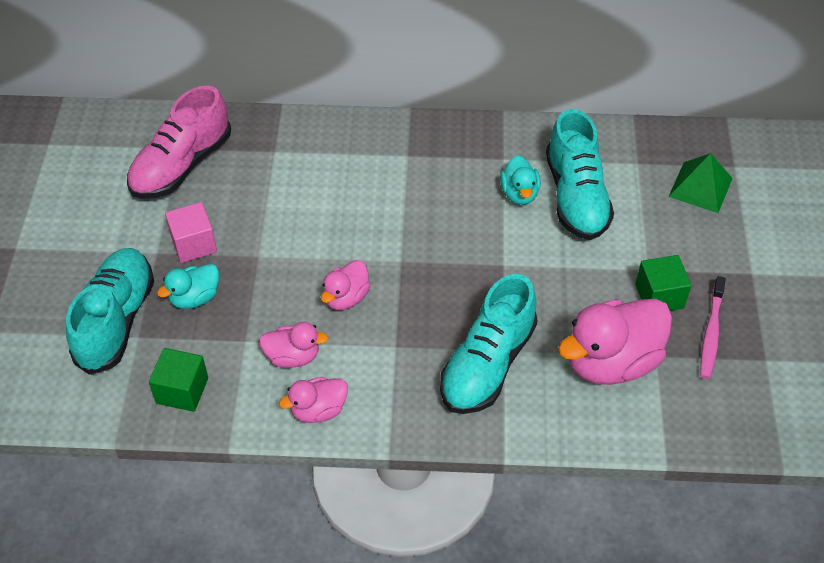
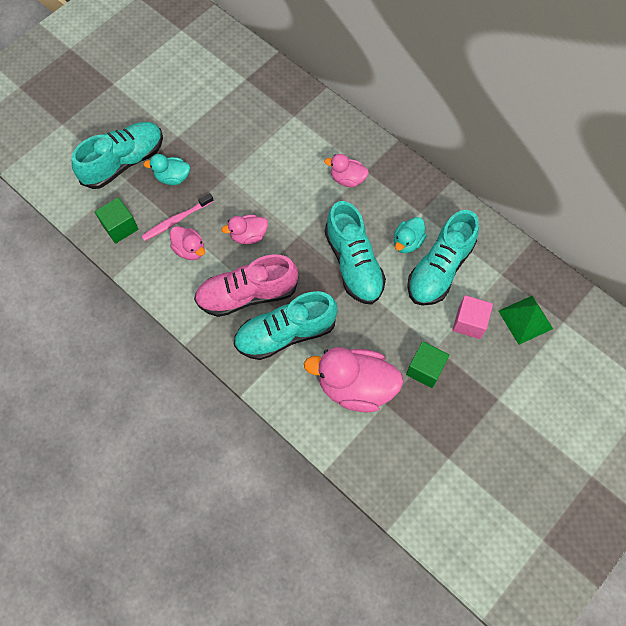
camera: 40 degrees right, 15 degrees up
pink shoe [127,86,231,199] -> pink shoe moved to [194,254,298,317]
pink cube [165,202,217,263] -> pink cube moved to [453,295,493,339]
pink duck [279,377,348,423] -> pink duck moved to [324,154,369,187]
pink toothbrush [700,276,726,379] -> pink toothbrush moved to [141,193,214,241]
none -> turquoise shoe [325,201,386,304]

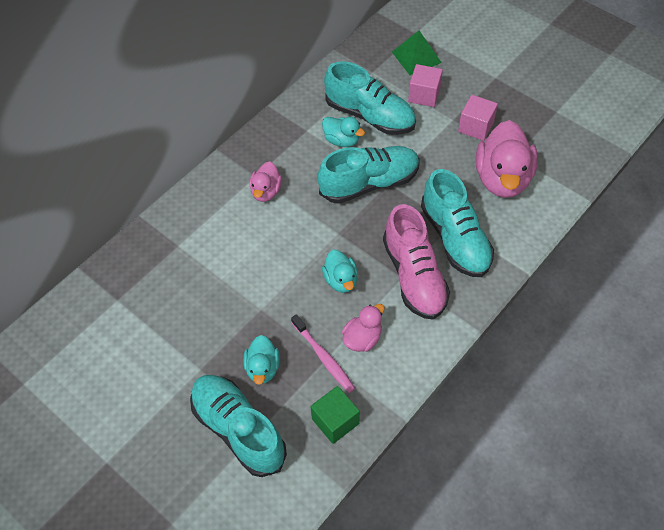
camera: 90 degrees left, 10 degrees down
pink duck [221,215,268,244] -> turquoise duck [322,250,358,293]
green cube [406,341,449,388] -> pink cube [458,95,498,141]

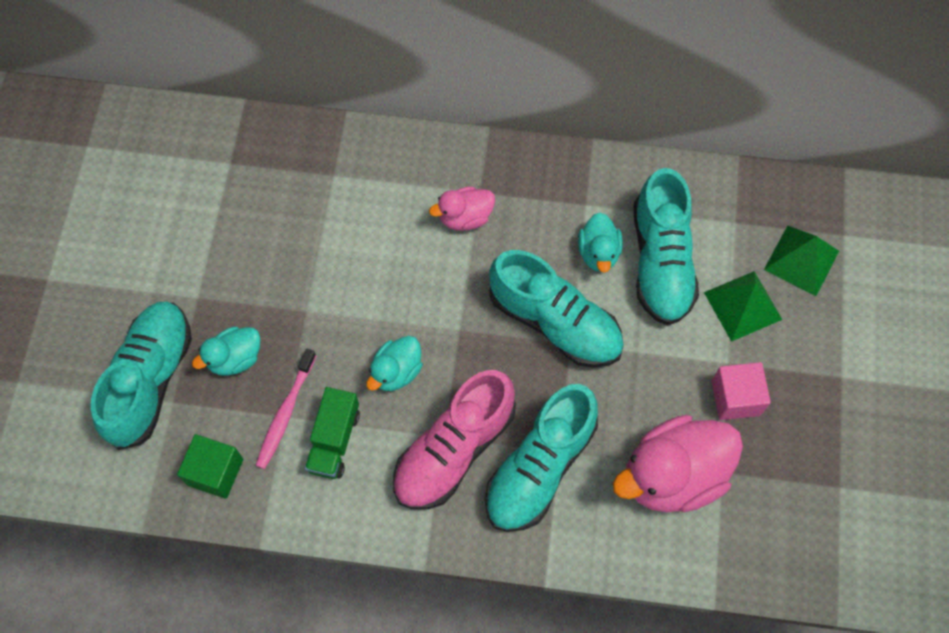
camera: 55 degrees right, 10 degrees up
pink duck [342,304,385,352] -> green truck [305,387,360,479]
pink cube [408,64,443,107] -> green pyramid [704,271,783,342]

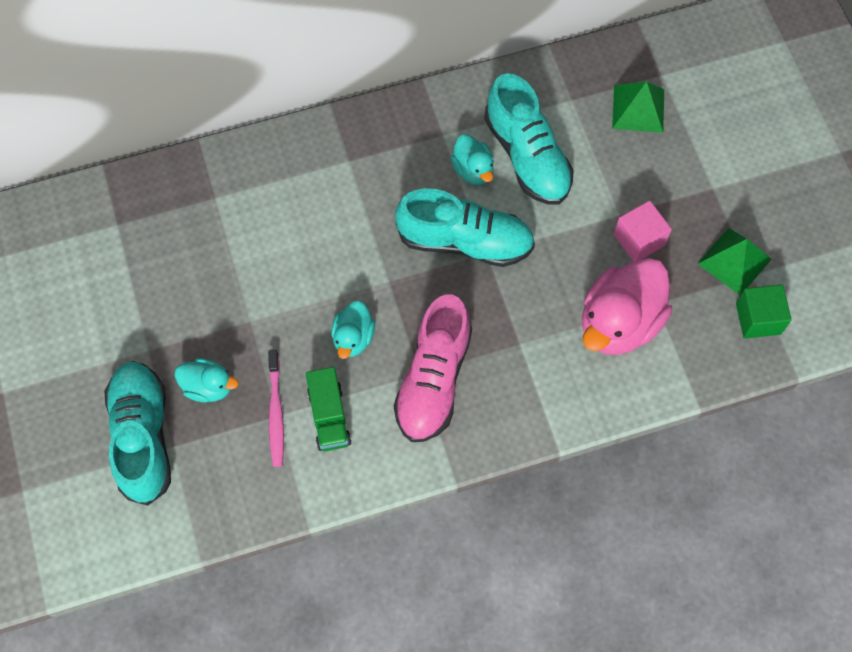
camera: 25 degrees left, 0 degrees up
green cube [177,434,243,499] -> green cube moved to [736,284,792,339]
turquoise duck [192,327,261,376] -> turquoise duck turned 105 degrees counterclockwise [175,358,238,402]
pink duck [429,186,495,230] -> none
turquoise shoe [485,384,598,532] -> none
green pyramid [704,271,783,342] -> green pyramid moved to [697,228,772,296]

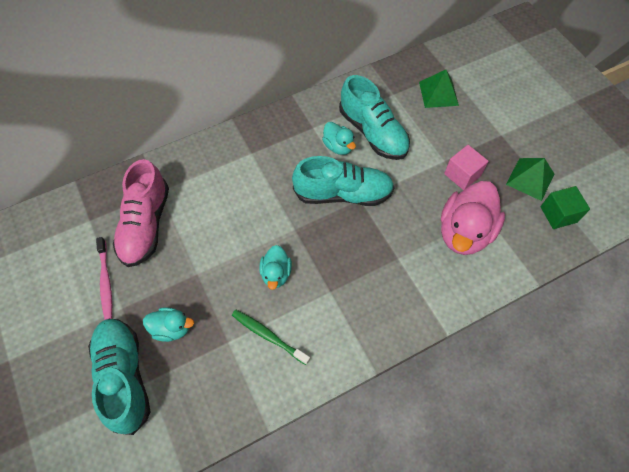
camera: 10 degrees left, 5 degrees down
pink toothbrush [268,350,284,467] -> pink toothbrush moved to [96,237,112,320]
green truck [306,367,352,451] -> green toothbrush [232,310,310,365]
pink shoe [394,294,472,442] -> pink shoe moved to [113,159,169,267]

